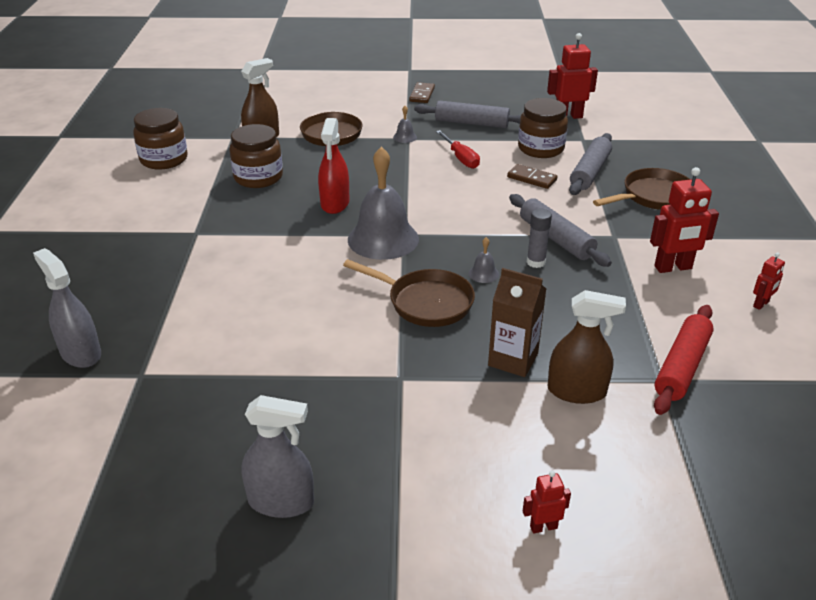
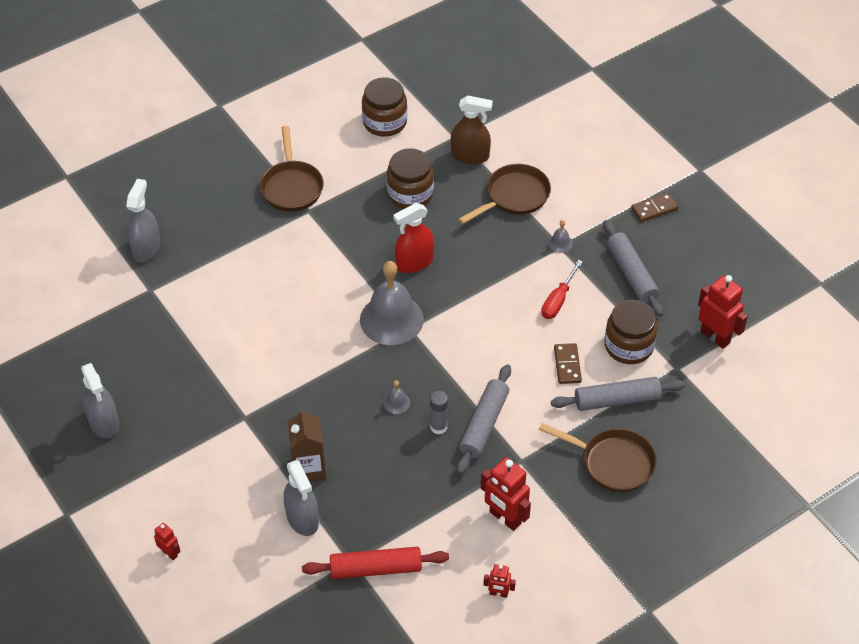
camera: 55 degrees right, 15 degrees up
brown pan [343,259,475,327] -> brown pan moved to [260,126,323,212]
brown spray bottle [548,290,626,404] -> grey spray bottle [284,460,319,536]

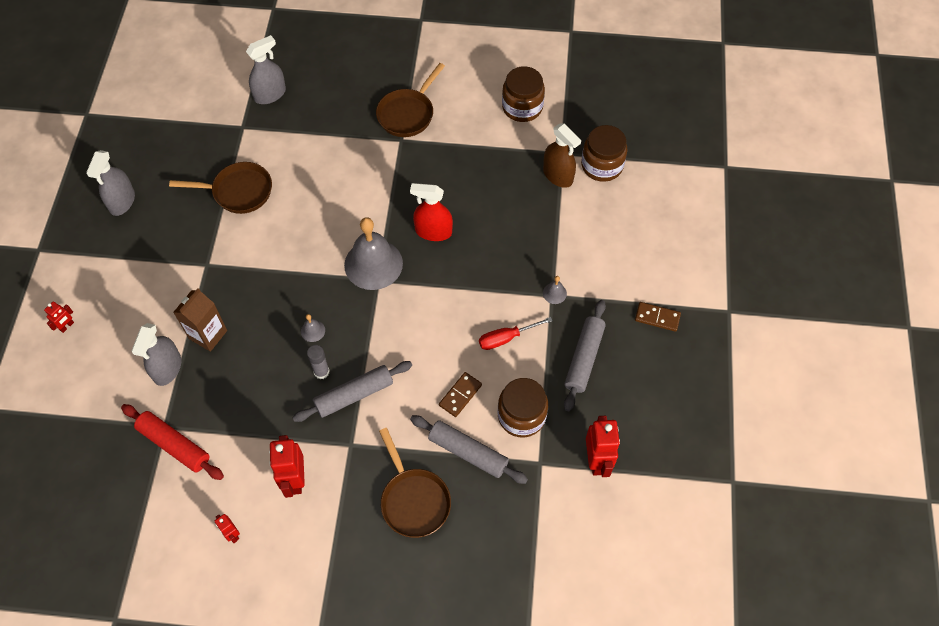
camera: 40 degrees right, 10 degrees up
red robot [154,523,181,560] -> red robot turned 45 degrees clockwise [44,301,74,333]
brown jar [387,148,434,209] -> brown jar moved to [581,125,628,182]
brown pan [458,164,551,224] -> brown pan moved to [169,162,272,214]

